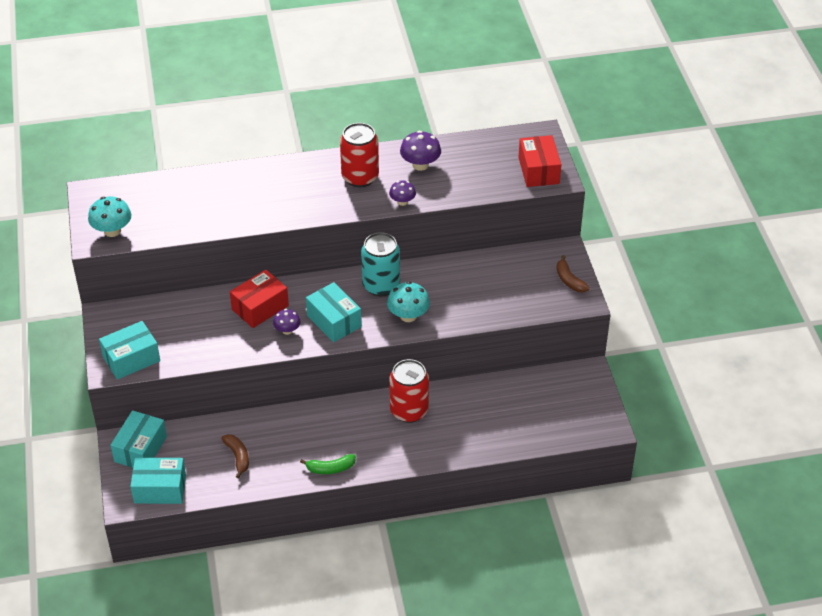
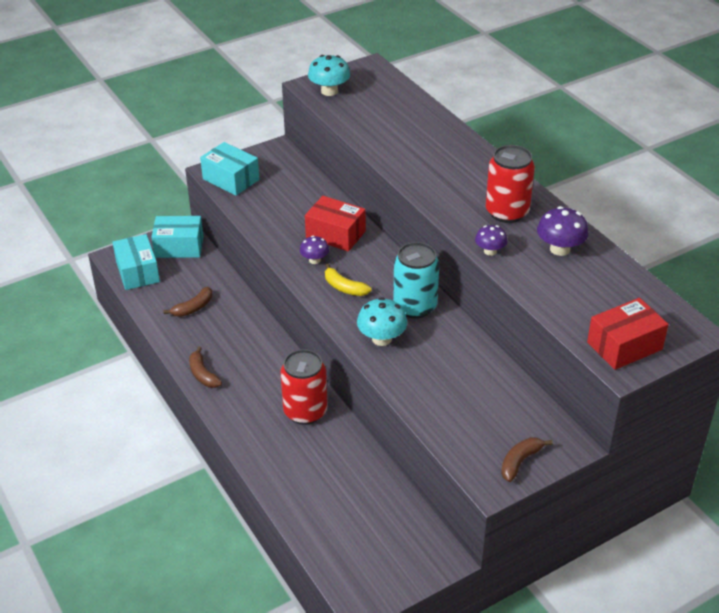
camera: 70 degrees right, 5 degrees down
green banana [300,454,356,474] -> brown banana [189,346,222,388]
turquoise box [306,282,362,342] -> yellow banana [325,263,372,296]

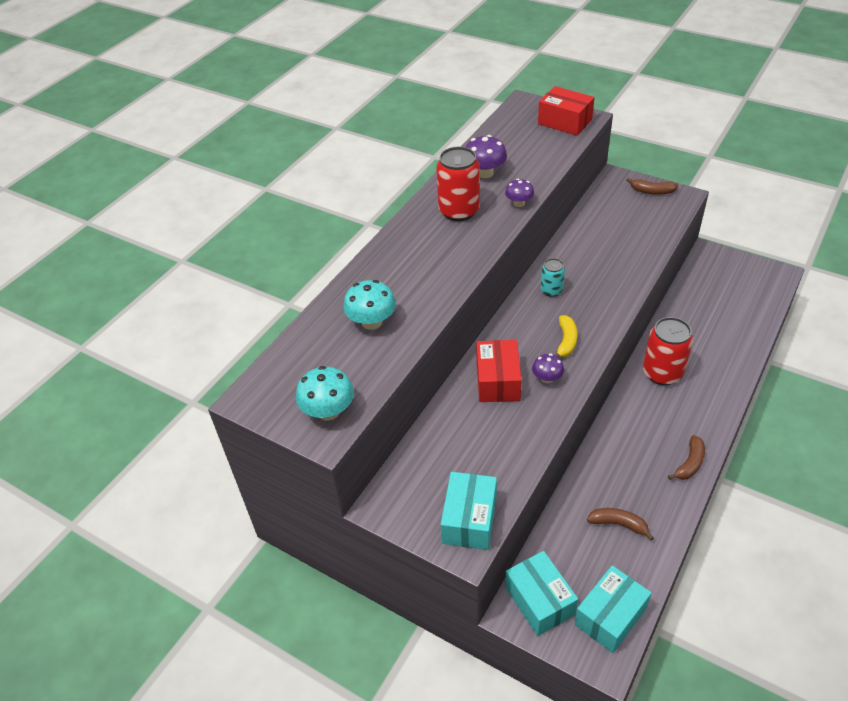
camera: 115 degrees left, 5 degrees up
turquoise mushroom [357,297,407,346] -> turquoise mushroom moved to [343,280,396,330]
turquoise can [393,242,439,319] -> turquoise can [541,258,565,297], size x0.55

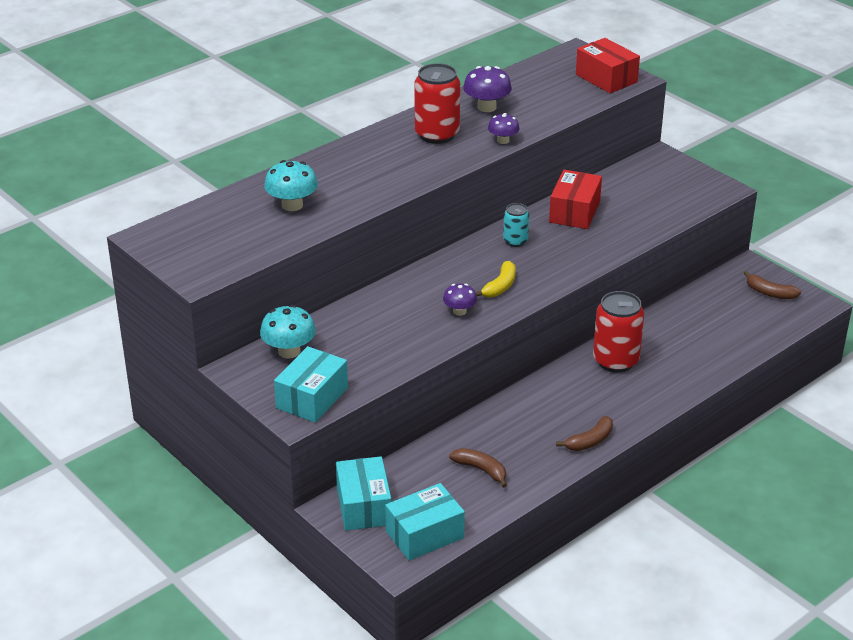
camera: 15 degrees right, 10 degrees down
turquoise mushroom [296,366,354,421] -> turquoise mushroom moved to [260,305,316,358]
red box [476,340,522,402] -> red box moved to [549,170,602,229]
brown banana [626,178,678,195] -> brown banana moved to [744,271,801,299]

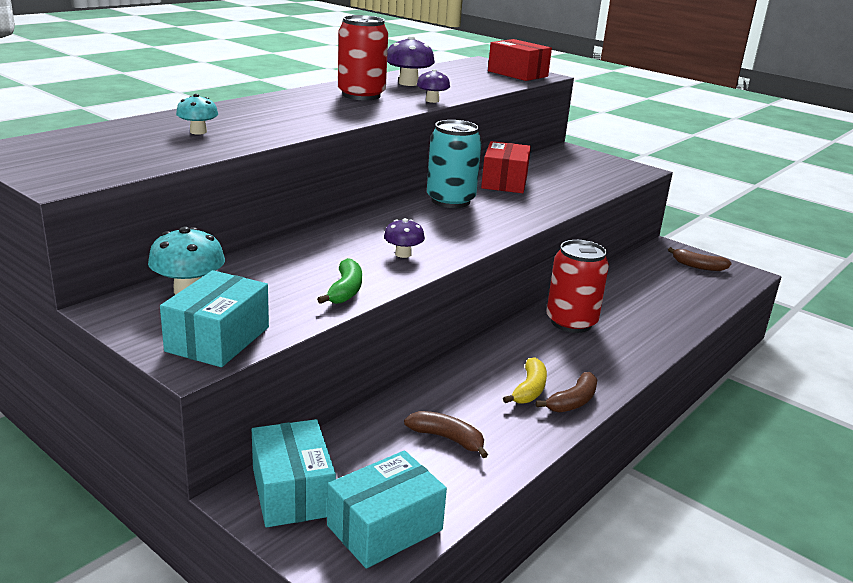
camera: 10 degrees left, 10 degrees down
turquoise mushroom [264,160,318,211] -> turquoise mushroom [176,94,218,135], size x0.63
yellow banana [475,261,516,297] -> yellow banana moved to [503,357,547,404]
turquoise can [503,203,529,247] -> turquoise can [427,120,482,208], size x1.82
none -> green banana [317,258,362,304]

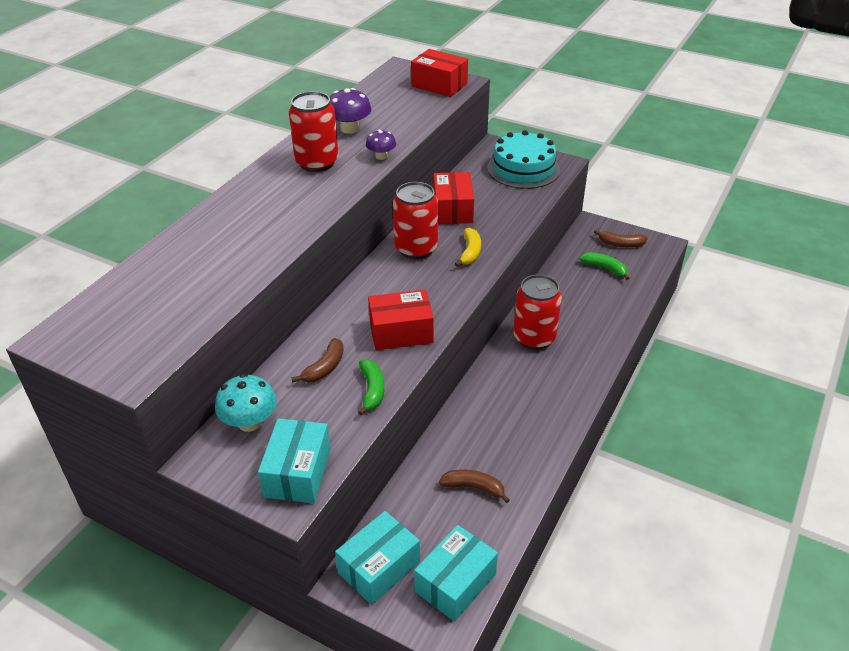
camera: 10 degrees left, 15 degrees up
turquoise mushroom [176,94,218,135] -> none
turquoise box [252,419,336,527] -> turquoise box turned 75 degrees clockwise [335,511,420,605]
purple mushroom [384,218,425,258] -> red box [368,290,434,350]
turquoise can [427,120,482,208] -> red can [393,182,438,259]
yellow banana [503,357,547,404] -> yellow banana moved to [455,228,481,267]
brown banana [536,372,598,413] -> brown banana moved to [292,338,344,382]
none -> turquoise cake [487,130,560,189]
none -> green banana [580,252,630,280]

